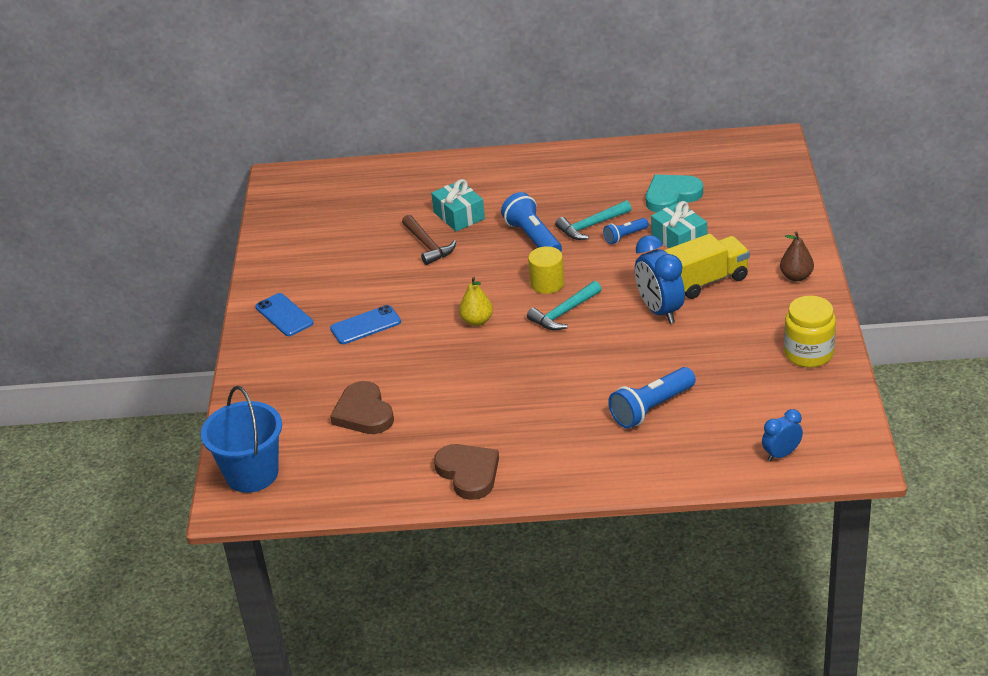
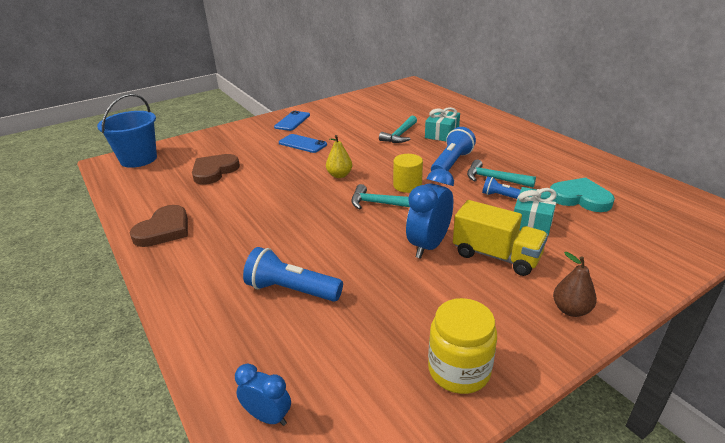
camera: 55 degrees right, 5 degrees down
brown hammer [402,215,456,265] -> turquoise hammer [379,116,417,143]

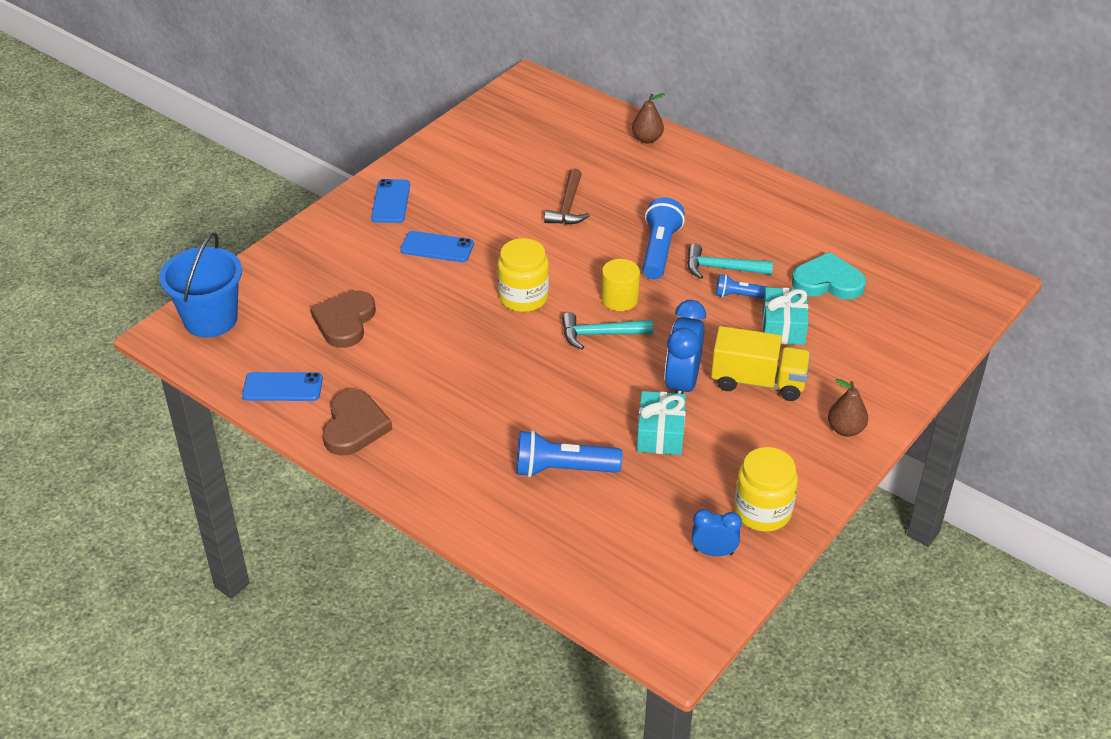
camera: 20 degrees left, 10 degrees up
blue clock [235,363,291,426] -> blue clock moved to [692,509,742,556]
yellow pear [326,135,352,178] -> yellow jar [498,238,549,312]
turquoise hammer [379,116,417,143] -> brown hammer [544,168,590,225]
turquoise gift [425,107,460,141] -> turquoise gift moved to [637,391,686,455]
none -> blue phone [242,372,323,401]
none -> brown pear [632,93,665,144]

